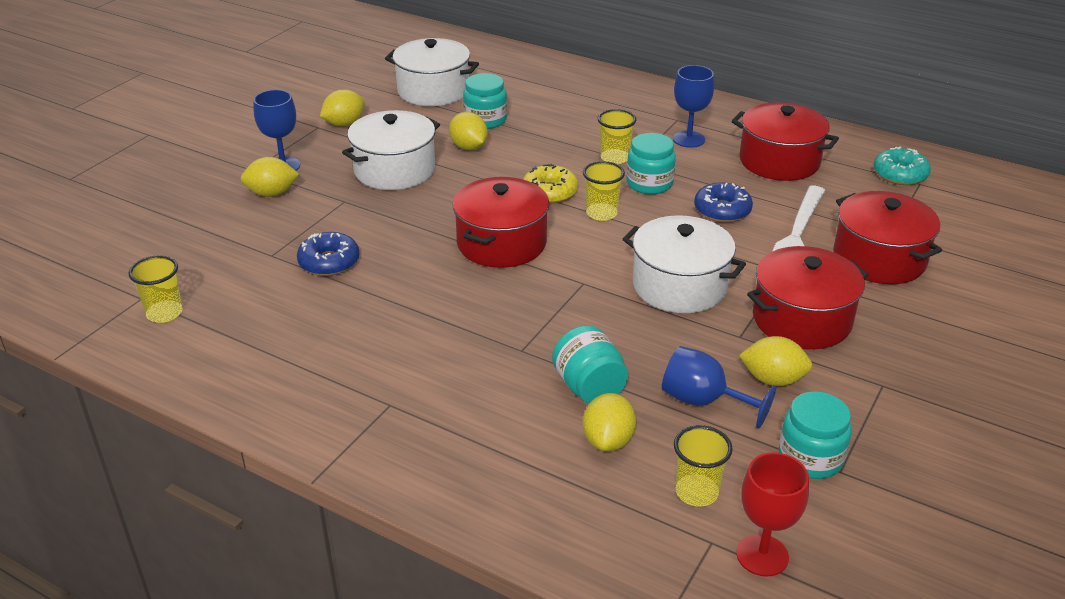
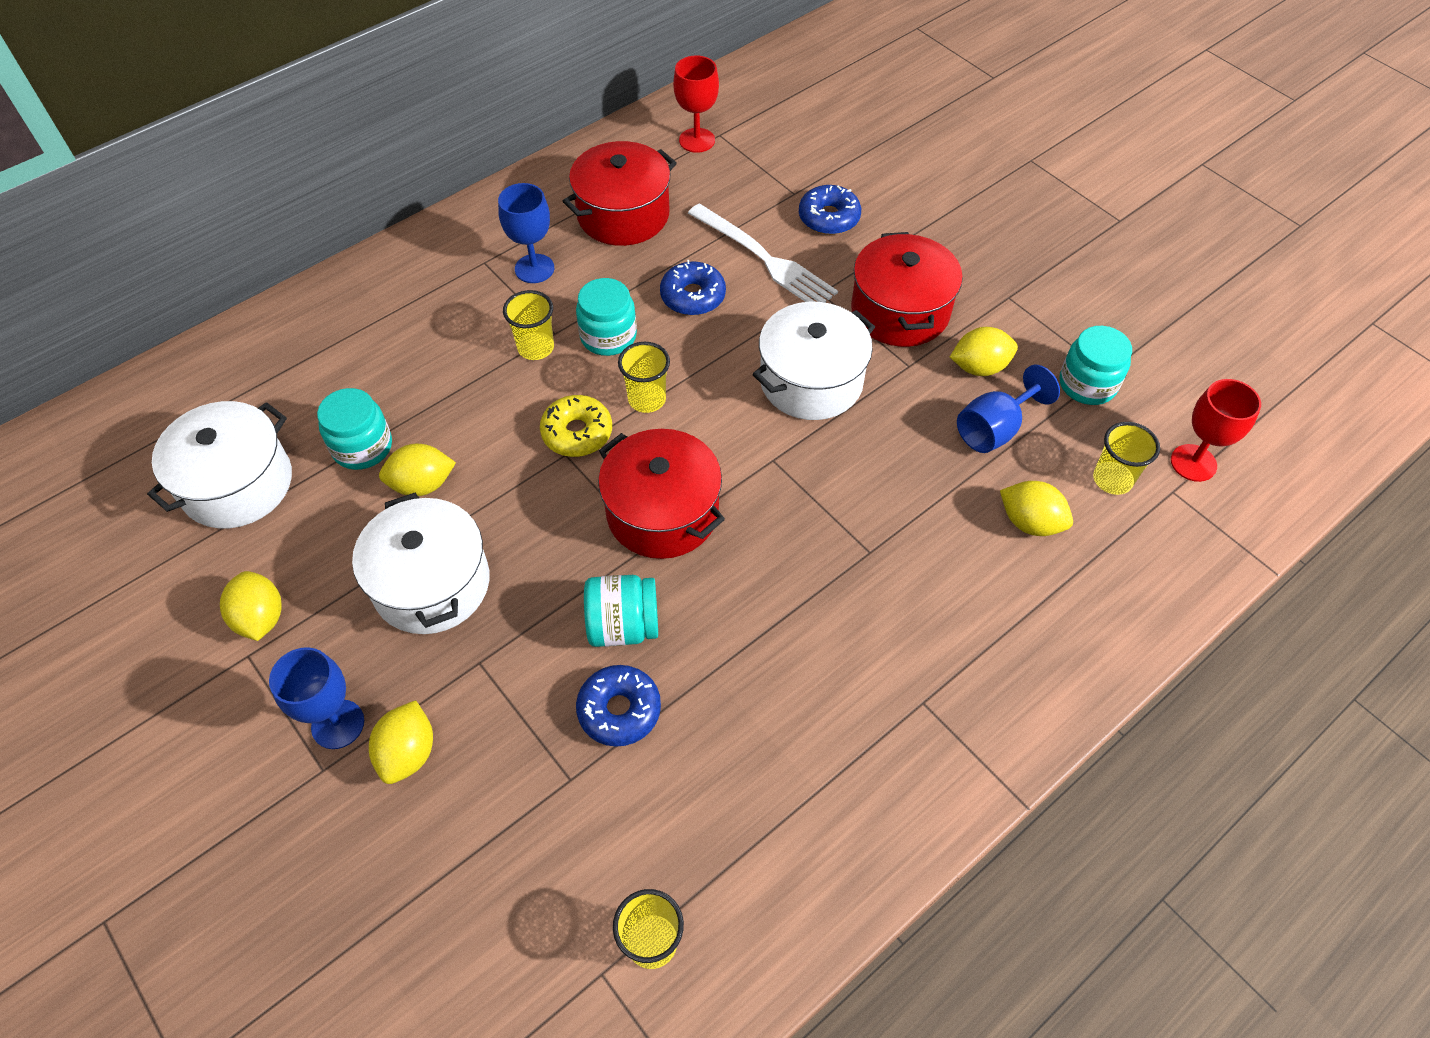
camera: 70 degrees left, 20 degrees up
turquoise jar [552,325,628,404] -> turquoise jar moved to [584,575,658,647]
yellow lemon [739,336,813,386] -> yellow lemon turned 45 degrees clockwise [950,327,1018,376]
red pot [833,191,942,284] -> blue donut [799,185,861,235]
turquoise donut [873,147,931,185] -> red goblet [673,55,719,153]

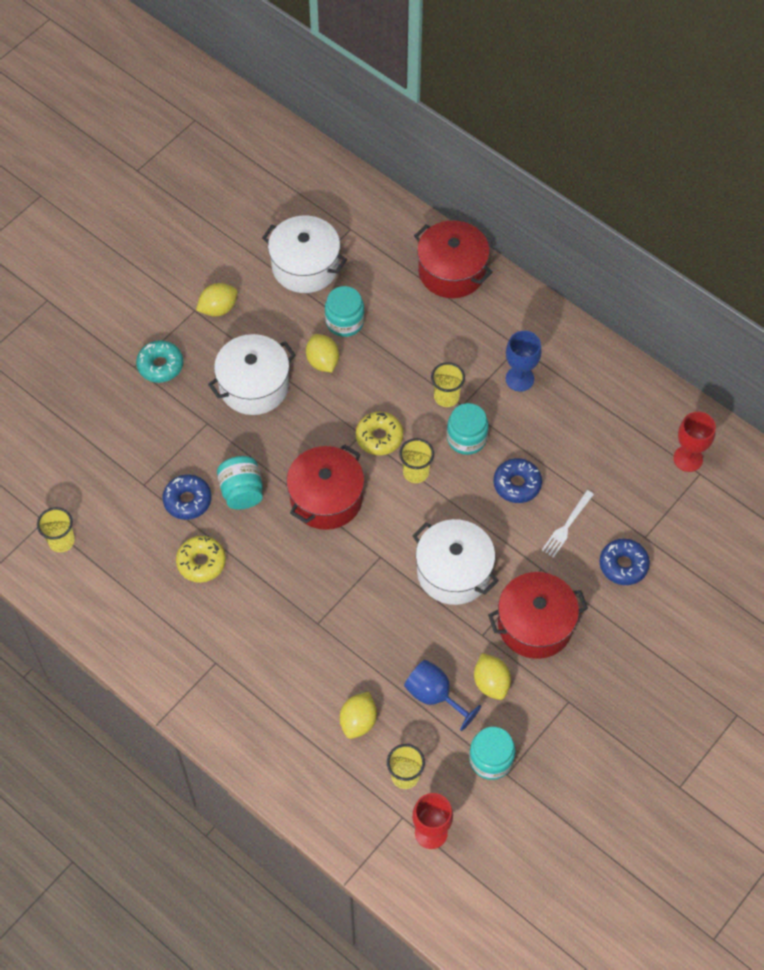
camera: 80 degrees right, 5 degrees up
blue goblet [269,647,364,749] -> turquoise donut [136,340,183,383]
yellow lemon [369,700,433,784] -> none
red pot [563,141,677,246] -> red pot moved to [414,220,493,298]
white fork [688,203,838,303] -> white fork [541,490,594,558], size x0.59
none -> yellow donut [176,536,226,583]

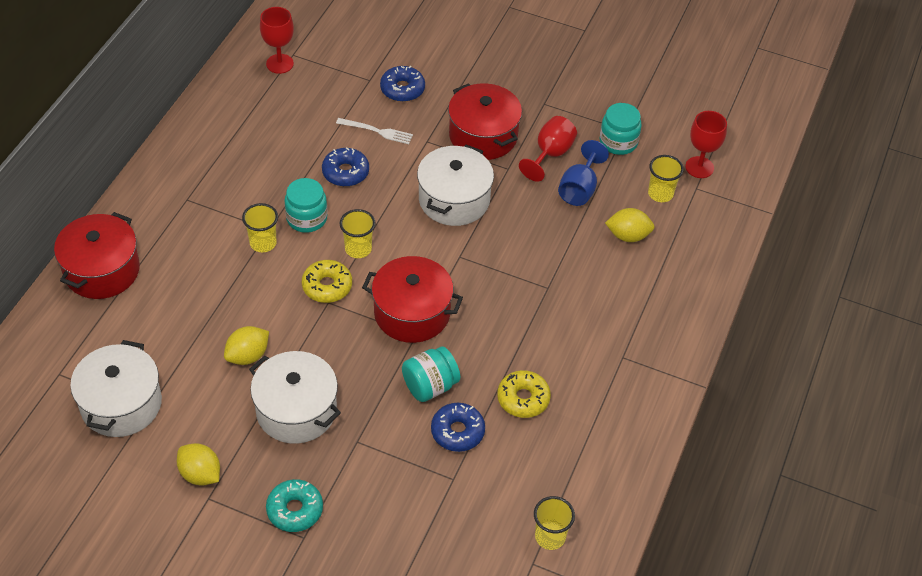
camera: 110 degrees left, 10 degrees down
turquoise jar [325,286,365,337] -> none
yellow lemon [474,653,511,700] -> red goblet [519,116,577,182]
blue goblet [506,331,542,392] -> none

